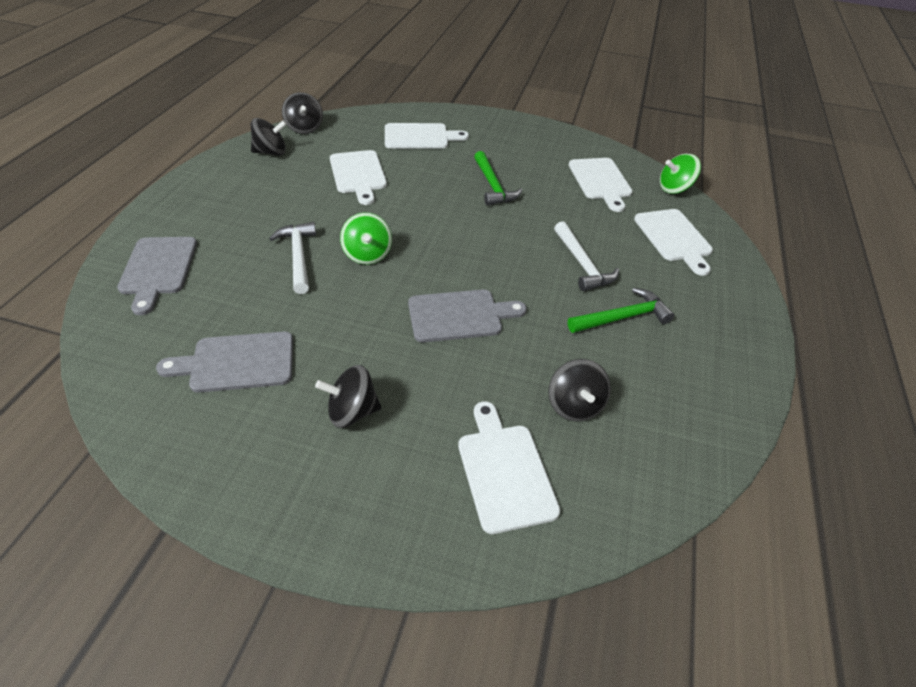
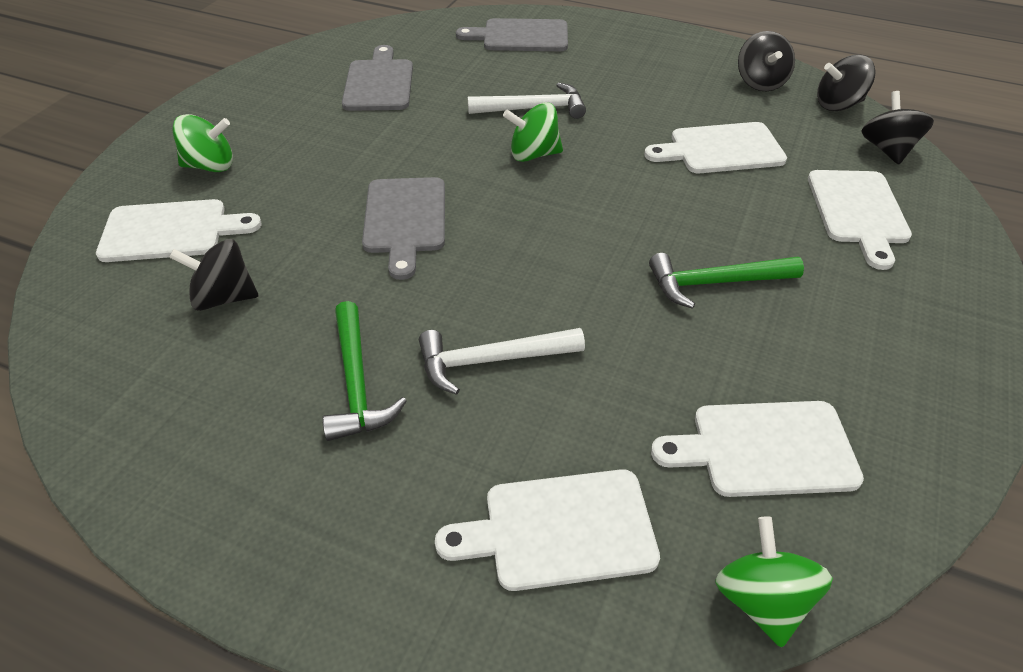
camera: 100 degrees right, 0 degrees up
black spinning top [315,365,381,428] -> black spinning top moved to [861,91,934,165]
none -> green spinning top [172,114,233,172]

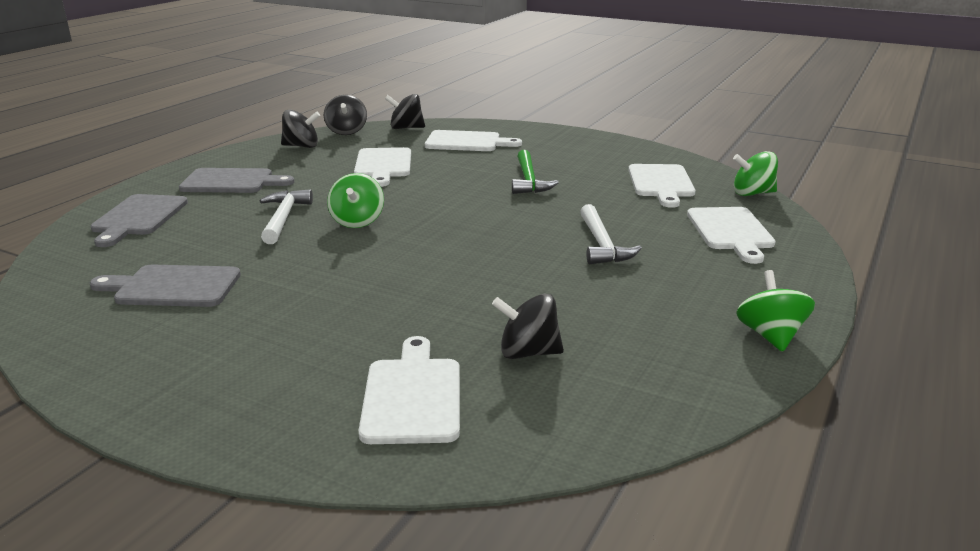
camera: 85 degrees left, 20 degrees down
black spinning top [169,239,258,311] -> black spinning top turned 90 degrees clockwise [492,293,564,359]
green spinning top [172,114,233,172] -> green spinning top moved to [736,270,815,352]
green hammer [322,301,407,441] -> none
grey cutting board [362,177,445,280] -> grey cutting board moved to [179,168,294,193]

